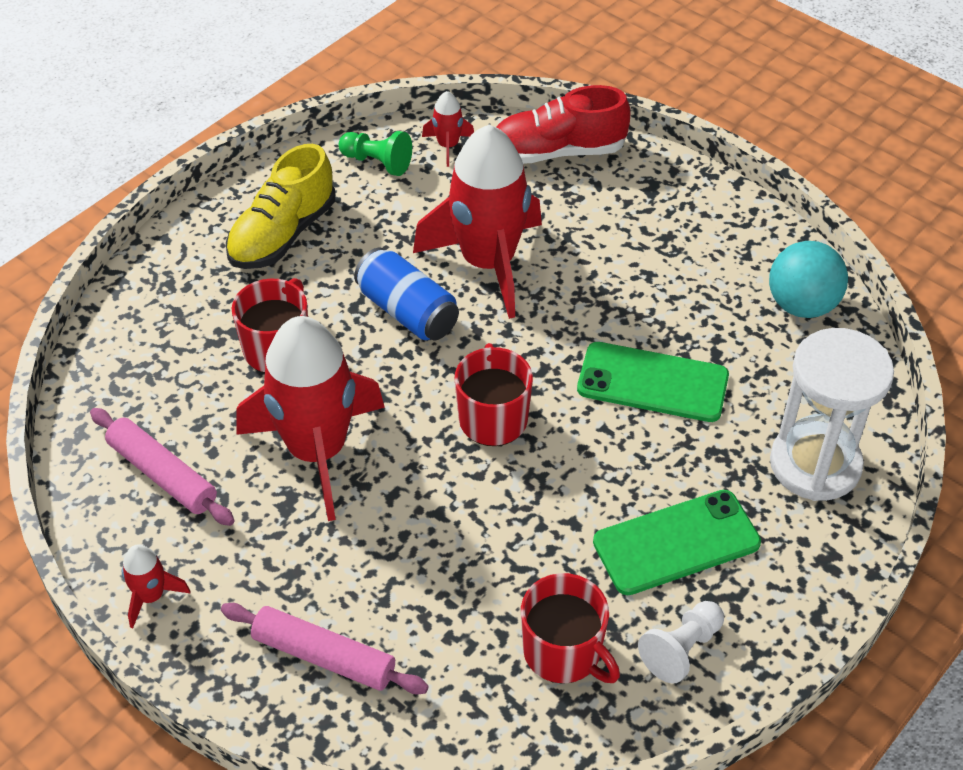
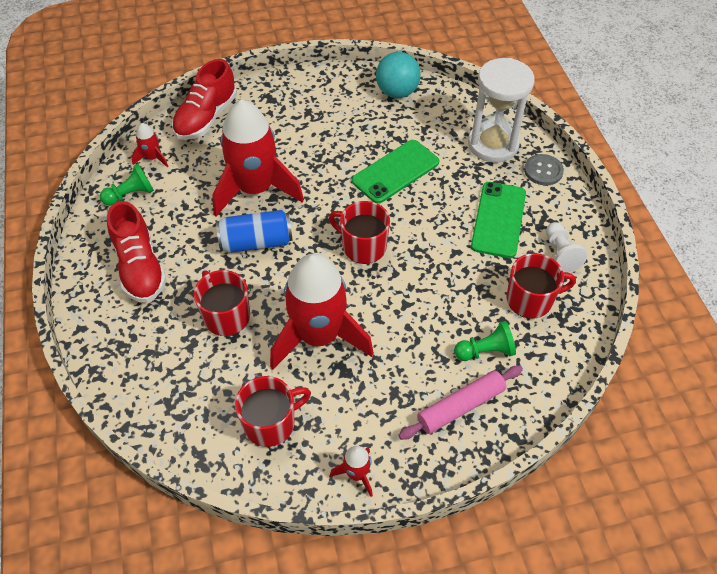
camera: 55 degrees left, 5 degrees up
pink rolling pin [90,408,235,526] -> red mug [235,376,311,447]
yellow shoe [226,144,335,269] -> red shoe [107,201,167,303]
none -> green pawn [454,321,516,361]
none -> grey button [524,154,564,186]

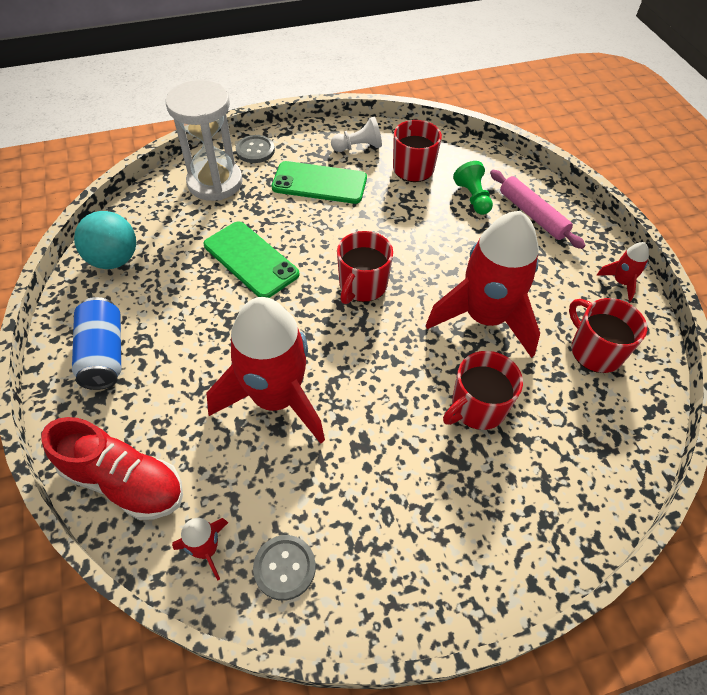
camera: 95 degrees left, 0 degrees up
green pawn [100,164,154,206] -> grey button [253,535,316,601]
red shoe [107,201,167,303] -> none
blue can [216,210,293,253] -> blue can moved to [72,297,121,390]

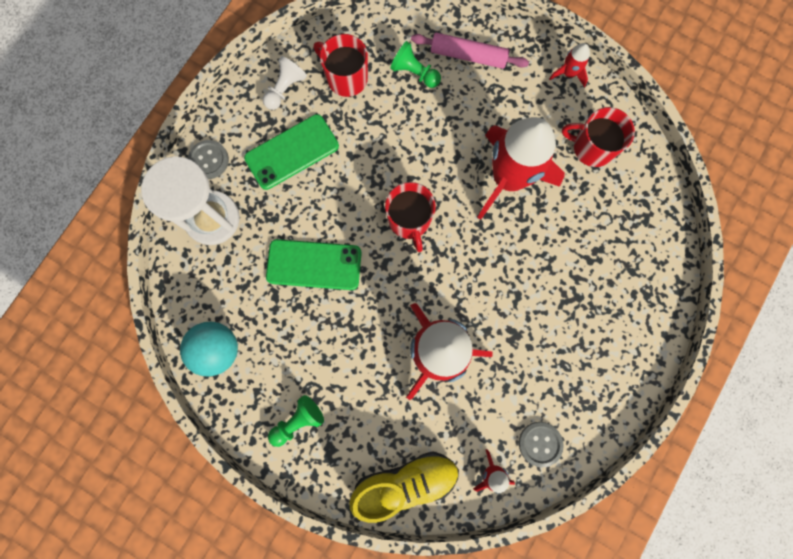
camera: 40 degrees left, 25 degrees up
red shoe [41,417,183,520] -> yellow shoe [349,451,459,523]
blue can [72,297,121,390] -> green pawn [268,395,324,447]
red mug [443,351,523,430] -> none

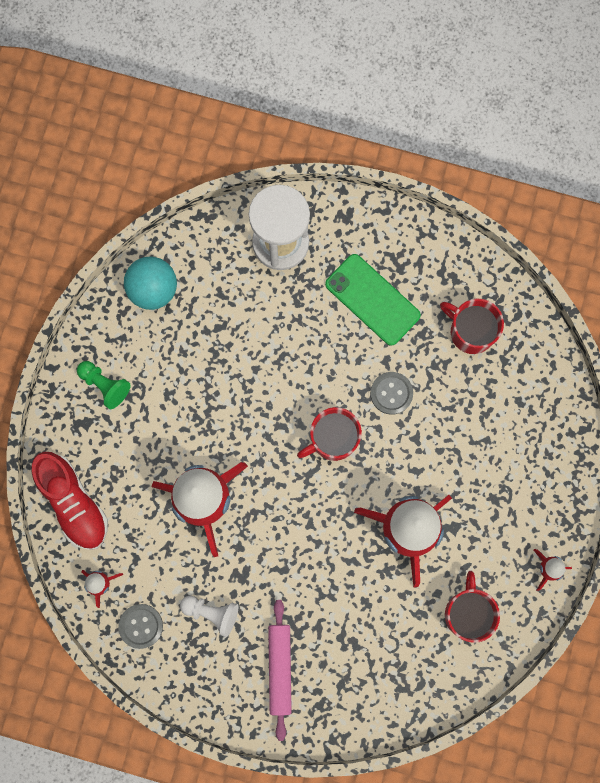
camera: 75 degrees right, 0 degrees up
grey button [188,140,229,179] -> grey button moved to [370,372,413,415]
white pawn [263,56,307,110] -> white pawn moved to [180,596,238,637]
green phone [266,239,362,290] -> none
red mug [314,34,368,97] -> red mug turned 75 degrees counterclockwise [440,299,504,354]
yellow shoe [349,451,459,523] -> red shoe [31,452,108,550]
green pawn [390,41,441,88] -> none
pink rolling pin [411,33,529,69] -> pink rolling pin moved to [268,600,292,741]

